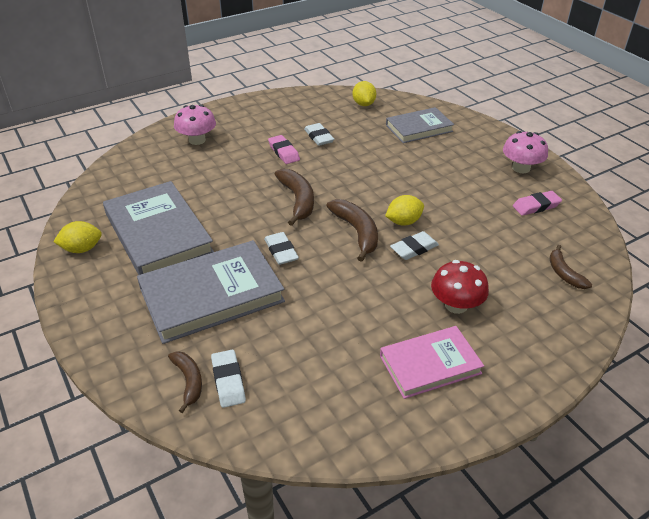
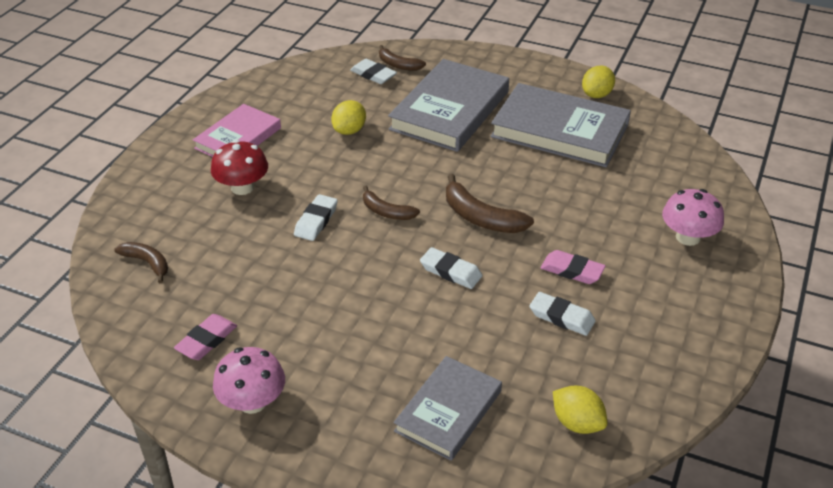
camera: 145 degrees right, 0 degrees up
white eraser [264,232,299,265] -> white eraser moved to [420,247,482,289]
brown banana [326,199,378,262] -> brown banana [363,186,420,220], size x0.64
yellow lemon [385,195,424,226] -> yellow lemon moved to [331,100,366,135]

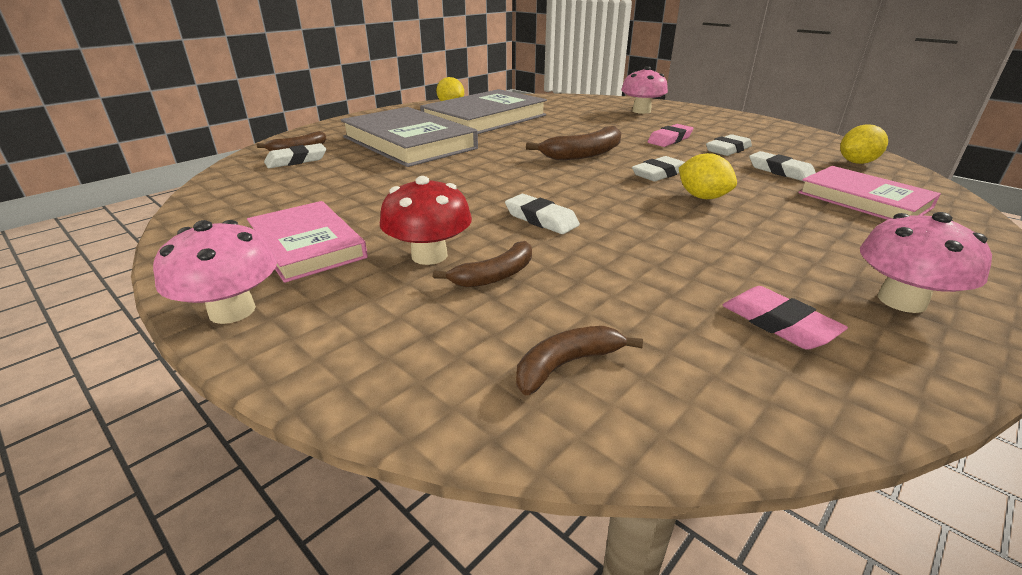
camera: 70 degrees left, 10 degrees down
yellow lemon [331,100,366,135] -> yellow lemon moved to [679,153,737,199]
brown banana [363,186,420,220] -> brown banana moved to [433,241,532,287]
grey book [394,356,502,461] -> pink book [798,166,941,220]
none -> pink mushroom [153,220,277,324]
none -> white eraser [749,151,816,182]

